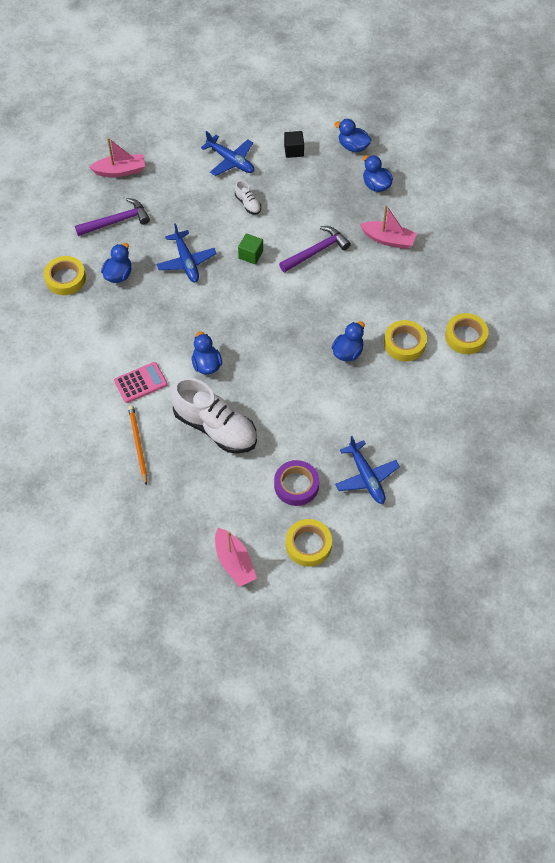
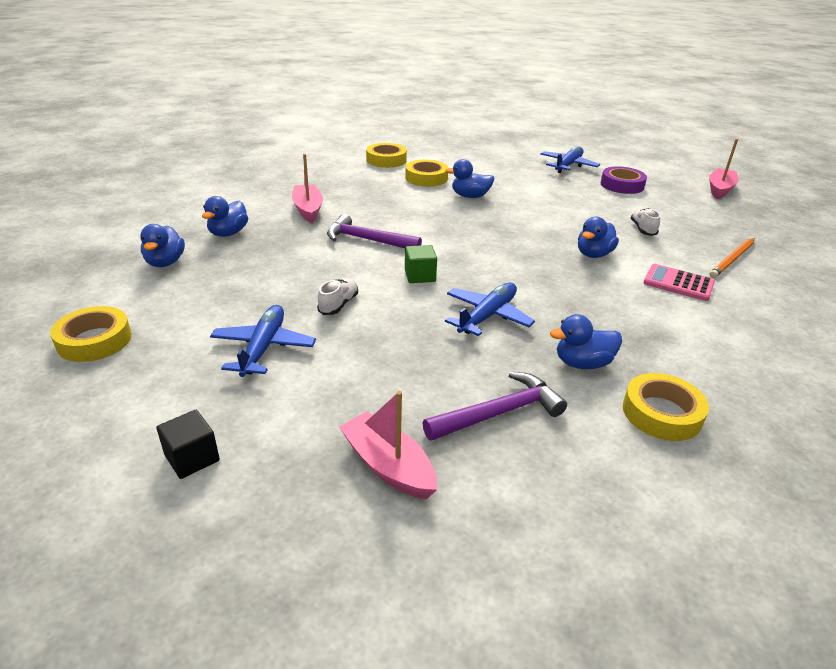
camera: 125 degrees left, 25 degrees down
purple hammer [75,198,150,236] -> purple hammer turned 120 degrees clockwise [423,372,567,441]
white shoe [171,377,257,453] -> white shoe [631,208,660,236], size x0.44
black cube [284,131,304,158] -> black cube moved to [157,410,220,479]
yellow tape [286,519,332,567] -> yellow tape moved to [50,306,132,362]

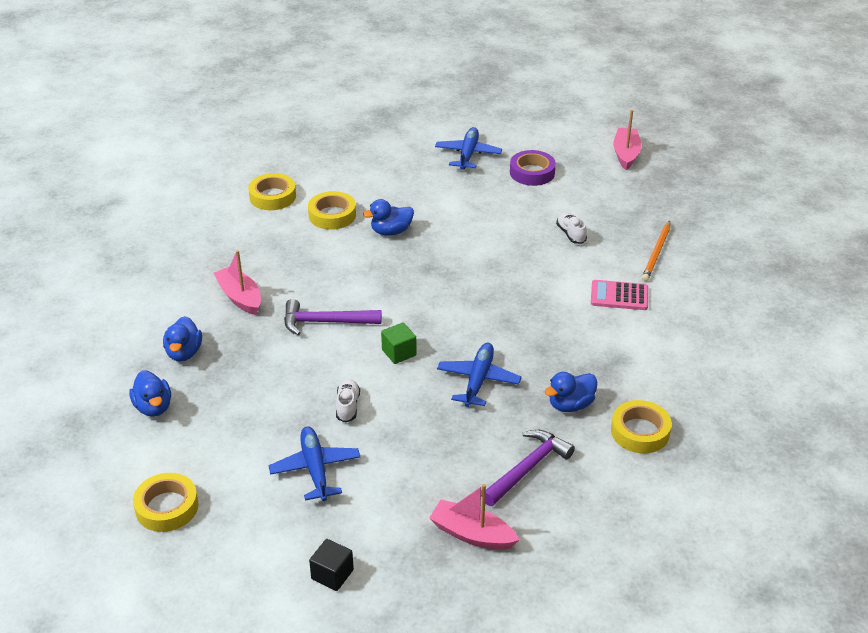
camera: 20 degrees left, 5 degrees up
blue duck [578,217,619,258] -> none

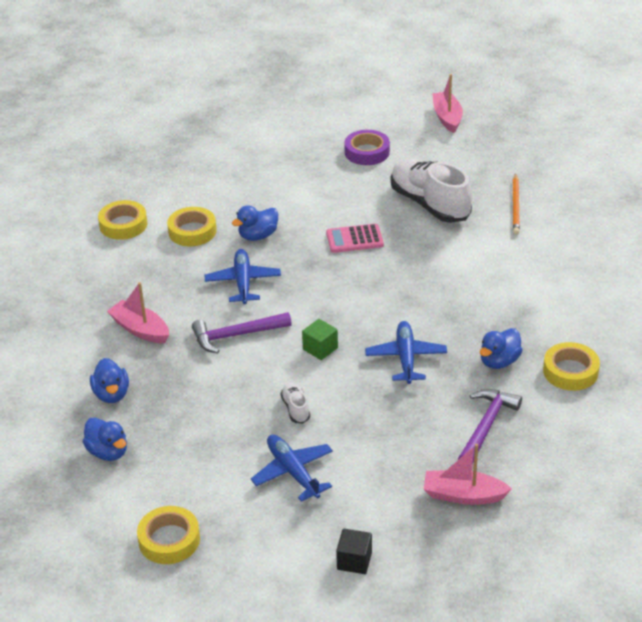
camera: 15 degrees left, 0 degrees up
blue plane [435,127,502,170] -> blue plane moved to [205,249,281,304]
white shoe [556,212,587,244] -> white shoe [391,159,472,223], size x2.29
pink calculator [591,280,648,310] -> pink calculator moved to [326,224,384,253]

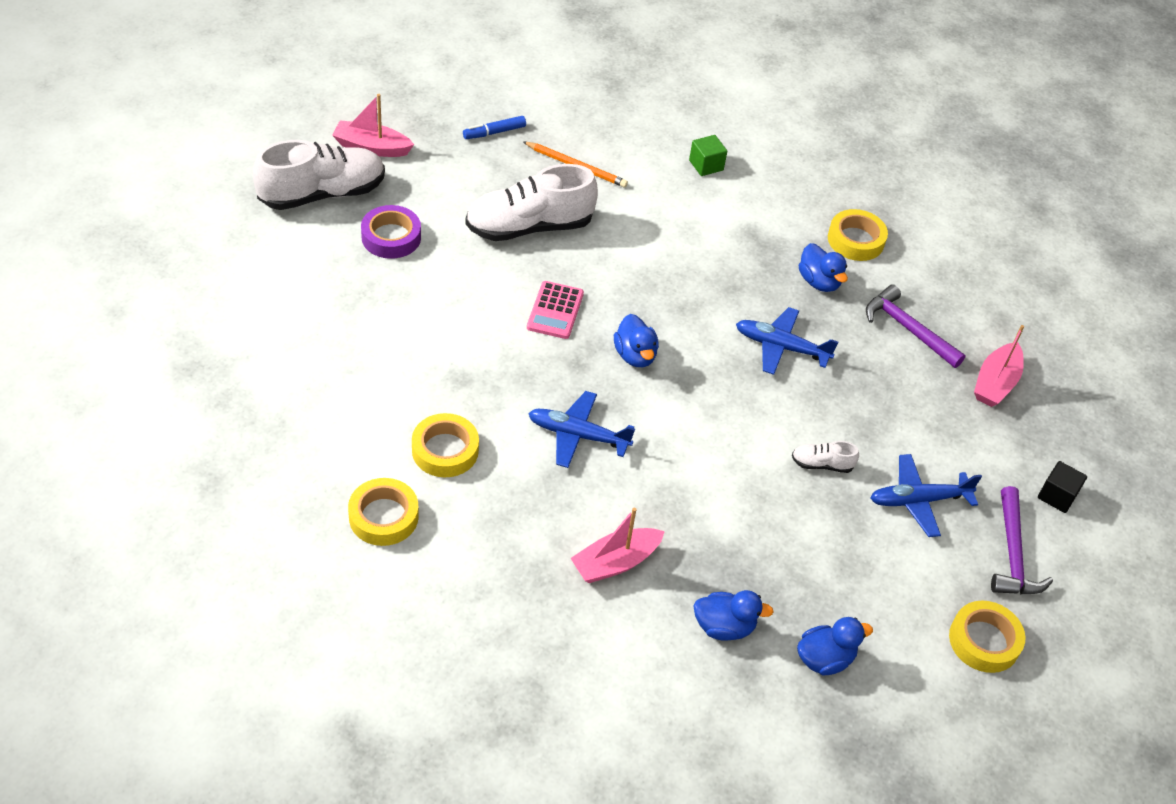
camera: 75 degrees left, 10 degrees up
purple hammer [192,312,292,353] -> purple hammer moved to [991,486,1053,594]
blue duck [232,205,278,241] -> blue duck moved to [614,314,659,367]
green cube [302,319,338,360] -> green cube moved to [689,135,727,176]
none -> white shoe [253,140,385,210]
none -> blue marker [463,116,526,139]

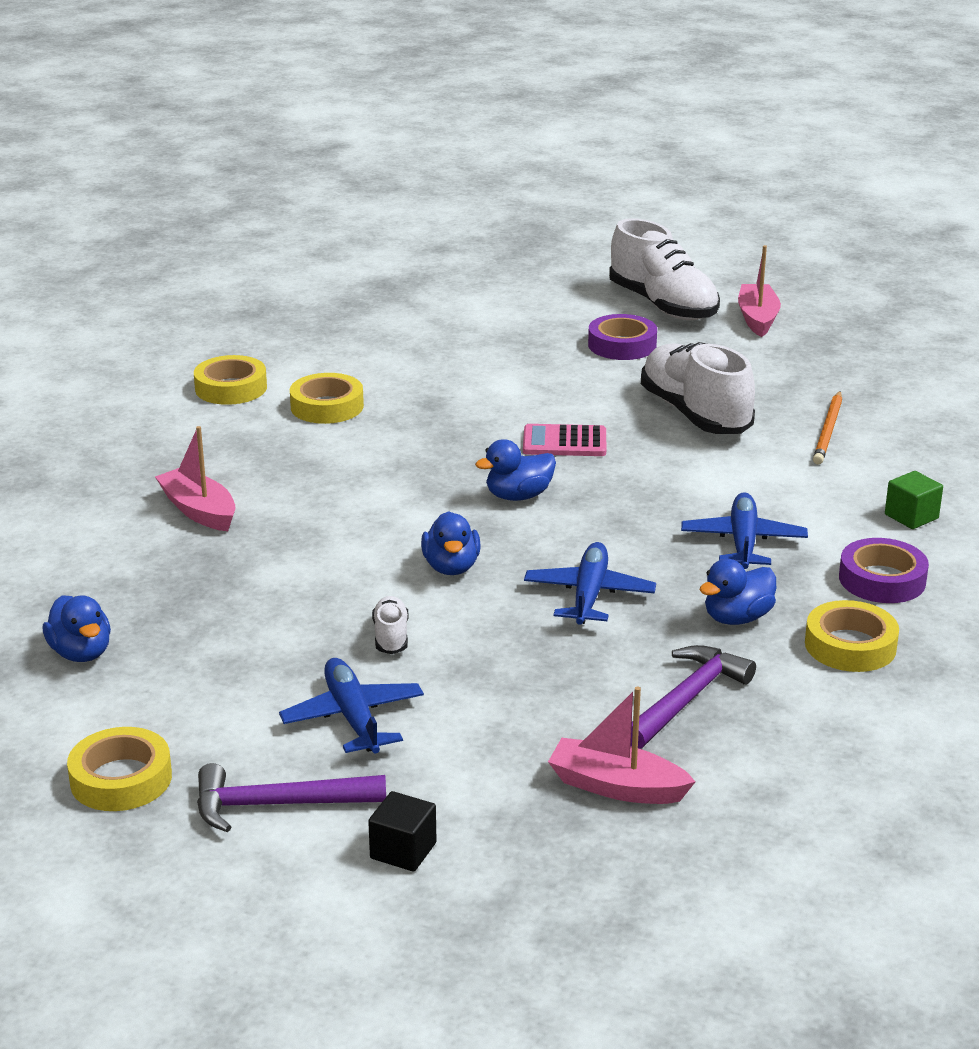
camera: 85 degrees right, 20 degrees down
blue marker [463,116,526,139] -> none
blue plane [528,391,635,468] -> blue plane moved to [681,492,808,569]
blue duck [693,590,774,641] -> blue duck moved to [421,511,480,575]
none -> purple tape [839,538,929,603]

